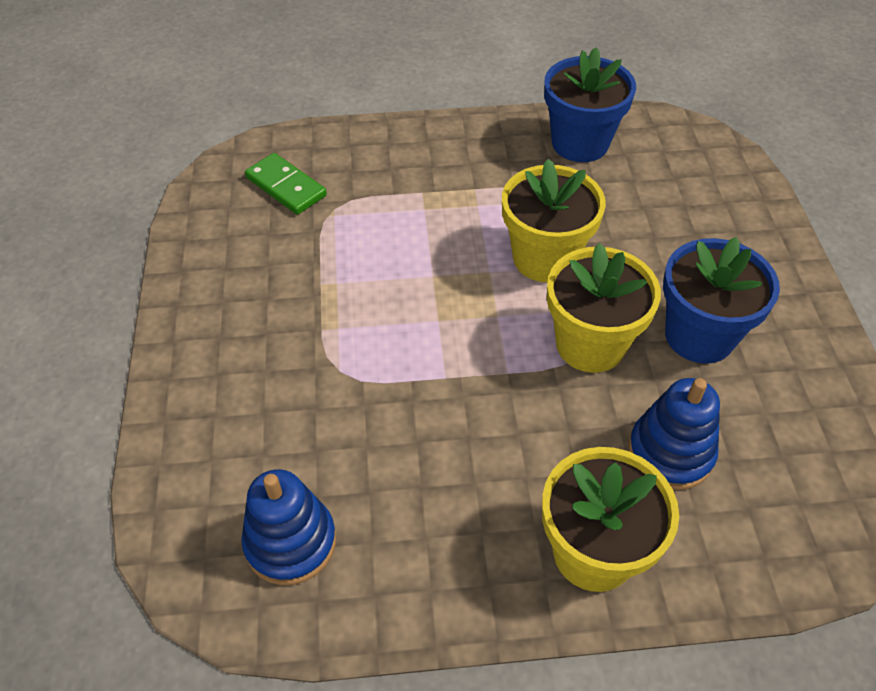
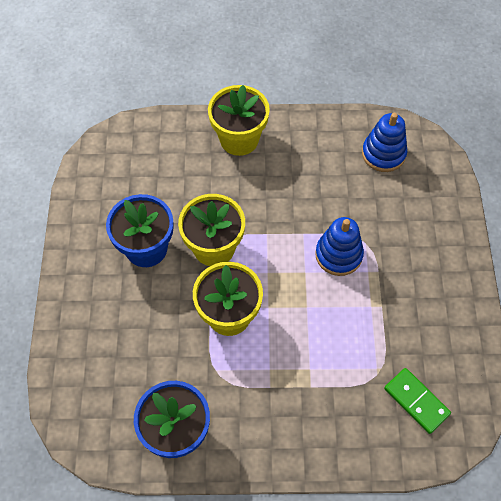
camera: 175 degrees left, 10 degrees up
blue stacking toy [628,378,720,490] -> blue stacking toy moved to [315,217,364,276]

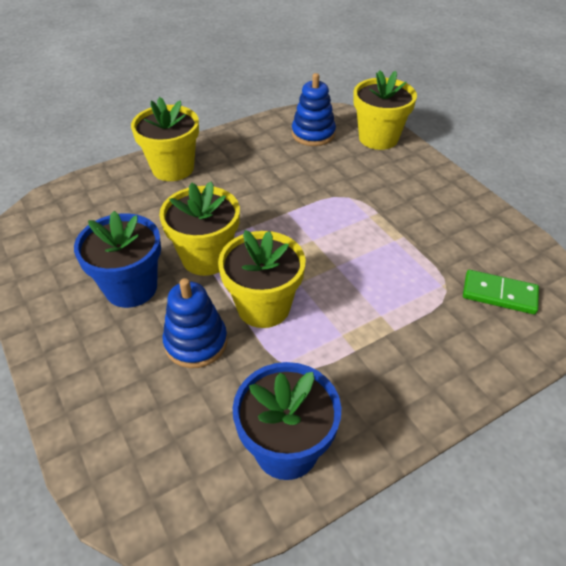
camera: 30 degrees left, 15 degrees down
blue stacking toy [315,217,364,276] -> blue stacking toy moved to [163,278,227,368]
none -> yellow flower pot [353,70,417,150]

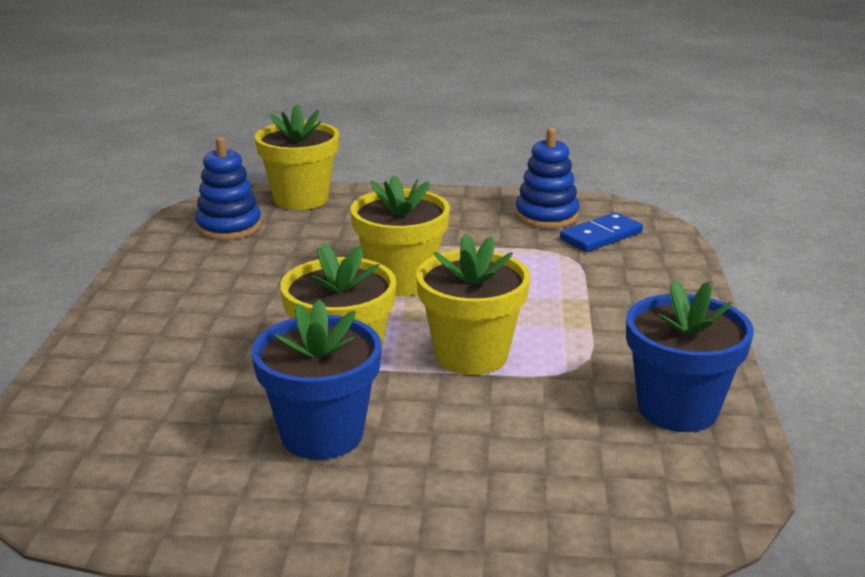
camera: 55 degrees left, 20 degrees down
yellow flower pot [131,97,199,181] -> yellow flower pot moved to [350,175,450,296]
blue stacking toy [163,278,227,368] -> blue stacking toy moved to [515,128,579,229]
green domino [463,270,539,314] -> blue domino [560,212,643,252]

